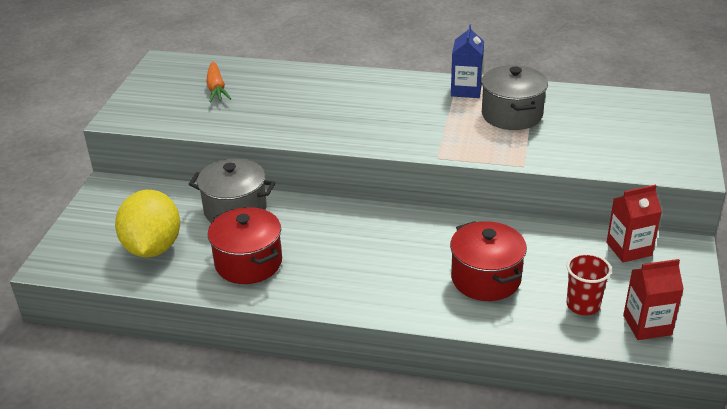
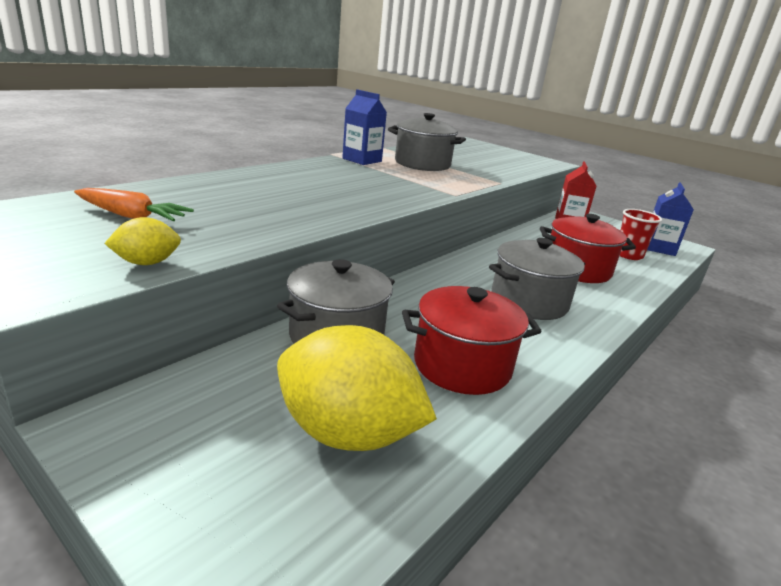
camera: 65 degrees left, 10 degrees down
red carton [623,259,684,340] -> blue carton [647,182,694,256]
none -> yellow lemon [104,217,181,265]
none -> grey pot [489,238,585,320]

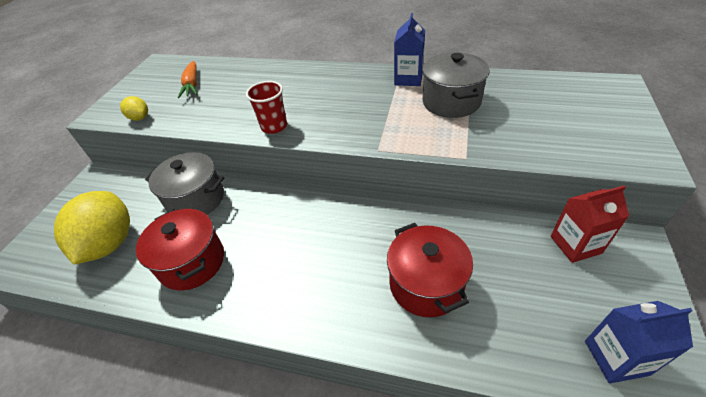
camera: 70 degrees right, 20 degrees up
grey pot [489,238,585,320] -> none
red cup [620,209,662,260] -> red cup moved to [246,81,287,134]

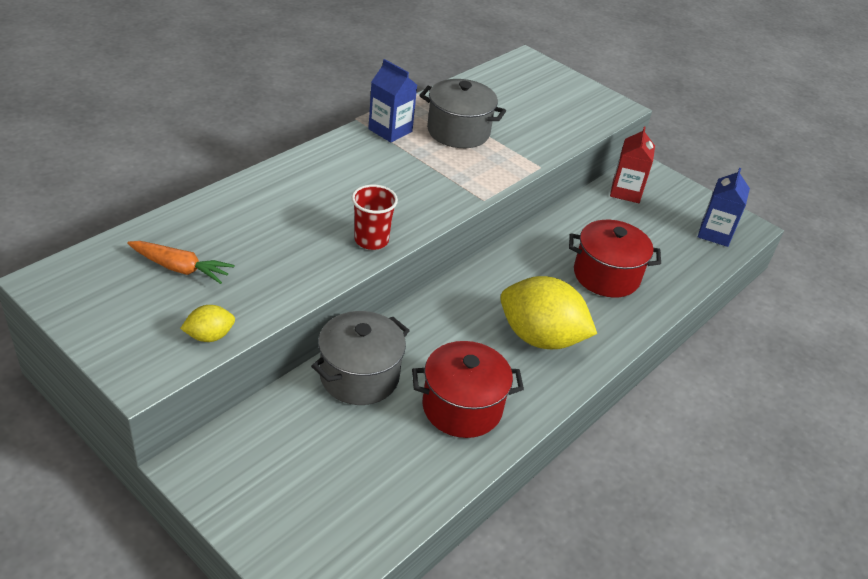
camera: 70 degrees left, 5 degrees down
yellow lemon [54,191,130,265] -> yellow lemon moved to [500,276,597,349]

